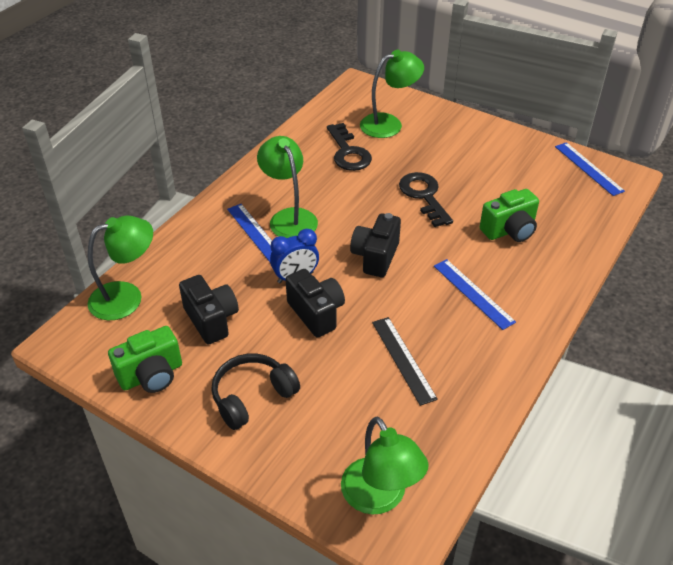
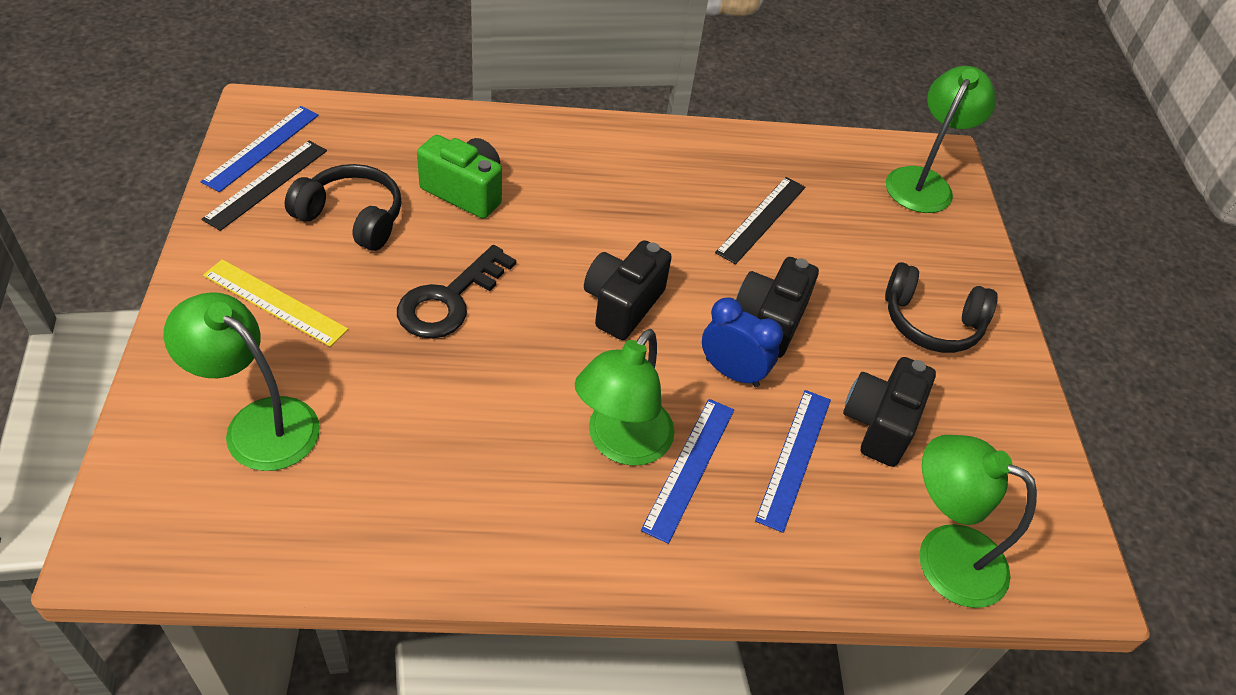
camera: 130 degrees left, 5 degrees up
green camera [108,326,182,393] -> none
black key [327,123,372,171] -> none
black camera [350,213,401,277] -> black camera turned 135 degrees clockwise [584,240,672,340]
blue ruler [434,259,516,330] -> blue ruler moved to [755,390,831,533]
none -> black ruler [201,141,327,231]
none -> yellow ruler [203,259,348,347]
none -> black headphones [285,164,401,251]

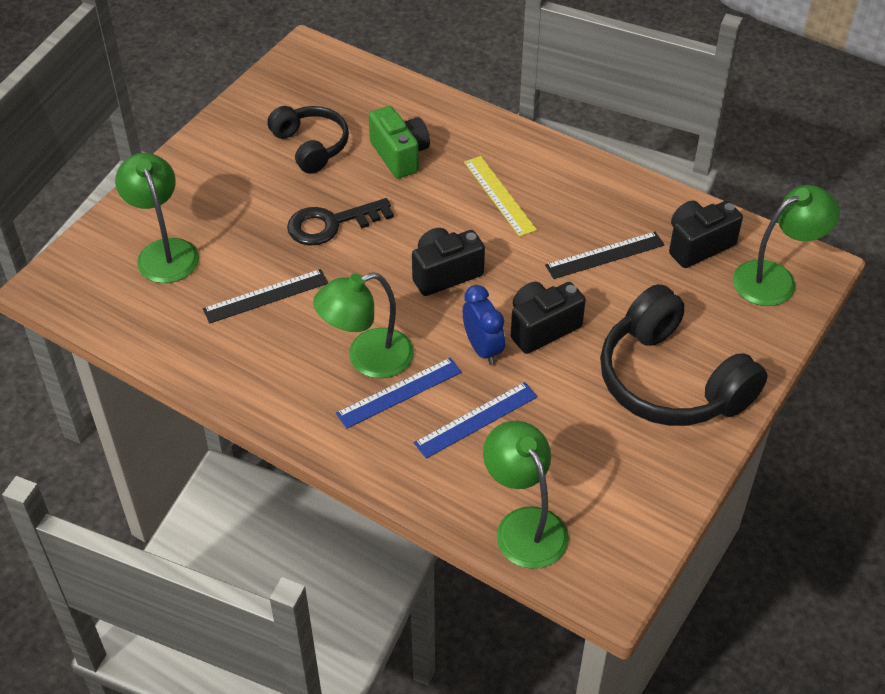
camera: 40 degrees right, 0 degrees up
blue ruler [201,106,319,192] -> none
black ruler [201,141,327,231] -> black ruler moved to [203,269,328,323]
yellow ruler [203,259,348,347] -> yellow ruler moved to [464,156,537,237]
black camera [843,357,936,467] -> black camera moved to [669,201,743,268]
black headphones [885,262,998,353] -> black headphones [600,284,768,426], size x1.66

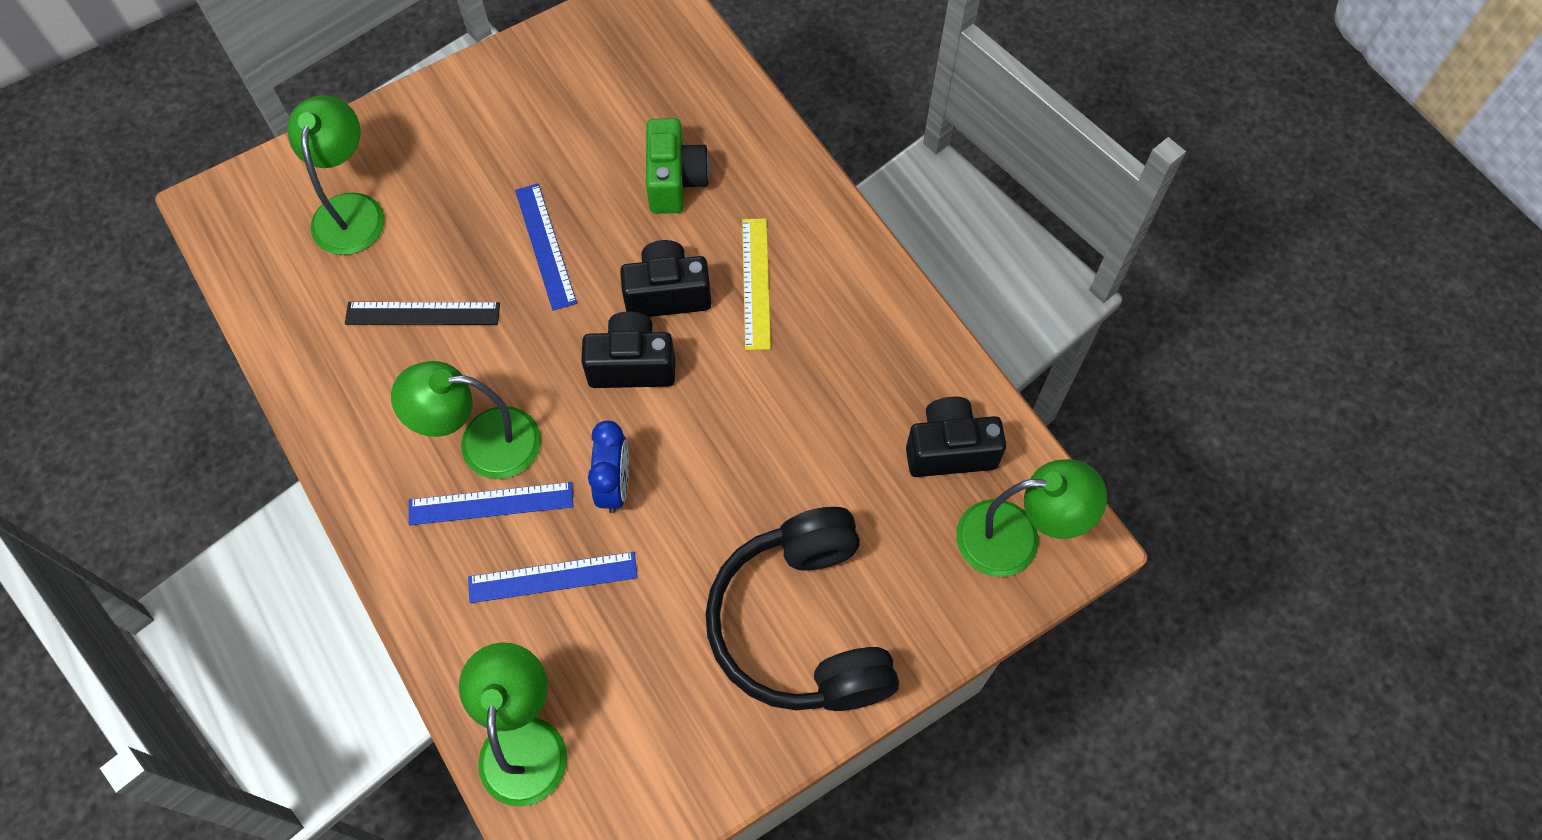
camera: 25 degrees right, 15 degrees up
black headphones [267,106,349,174] -> none
black key [287,198,394,246] -> blue ruler [515,184,577,311]
black camera [511,282,586,354] -> black camera moved to [620,240,711,317]
black ruler [545,232,664,279] -> none

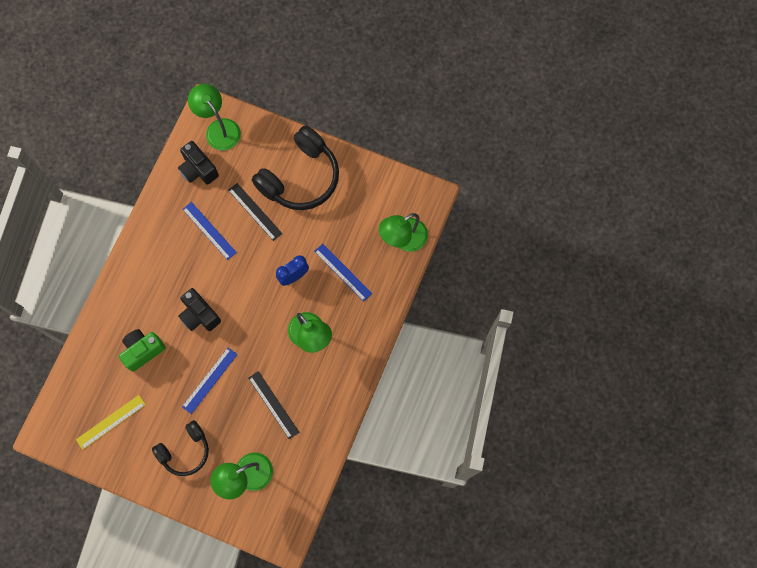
camera: 125 degrees left, 10 degrees up
blue ruler [409,482,573,525] -> blue ruler moved to [183,202,237,260]
black camera [581,311,675,388] -> none
yellow ruler [742,218,771,350] -> yellow ruler moved to [76,395,146,450]
none -> black headphones [152,420,209,476]
none -> black ruler [228,183,282,241]

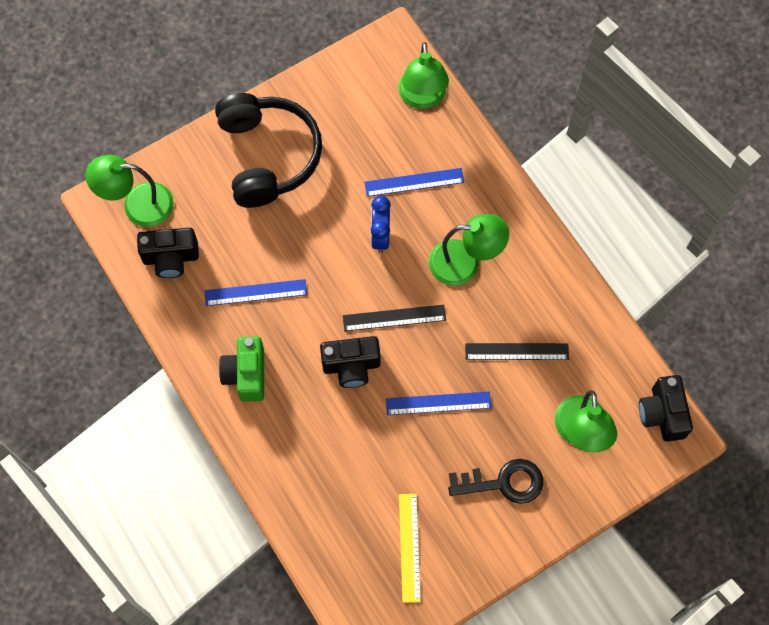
camera: 55 degrees left, 5 degrees down
green camera [119,329,166,372] -> green camera moved to [219,336,264,402]
black headphones [152,420,209,476] -> black key [448,459,543,504]
blue ruler [182,348,238,414] -> blue ruler turned 75 degrees counterclockwise [386,392,491,415]
black ruler [228,183,282,241] -> black ruler moved to [343,305,446,331]
none -> black camera [639,375,693,442]

